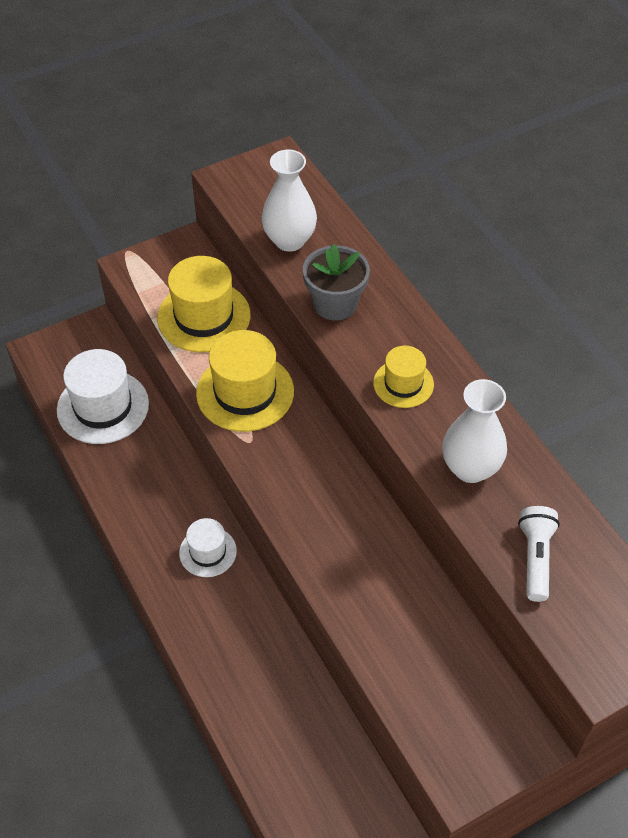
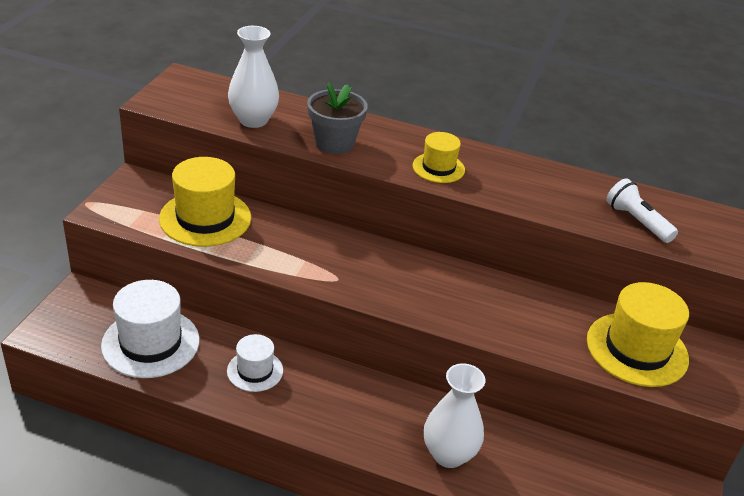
camera: 45 degrees left, 15 degrees down
white hat [179,518,237,577] -> white hat moved to [227,334,283,392]
yellow hat [196,330,294,432] -> yellow hat moved to [587,282,689,387]
white vase [442,379,507,483] -> white vase moved to [424,363,486,468]

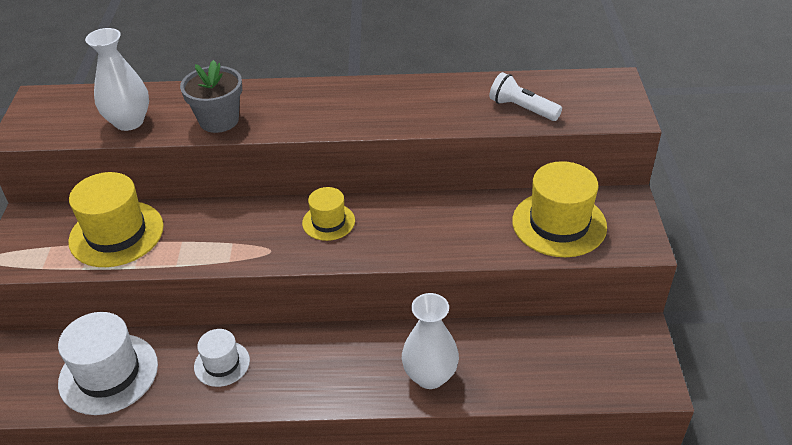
camera: 15 degrees left, 5 degrees up
yellow hat [412,132,465,183] -> yellow hat moved to [302,187,355,241]

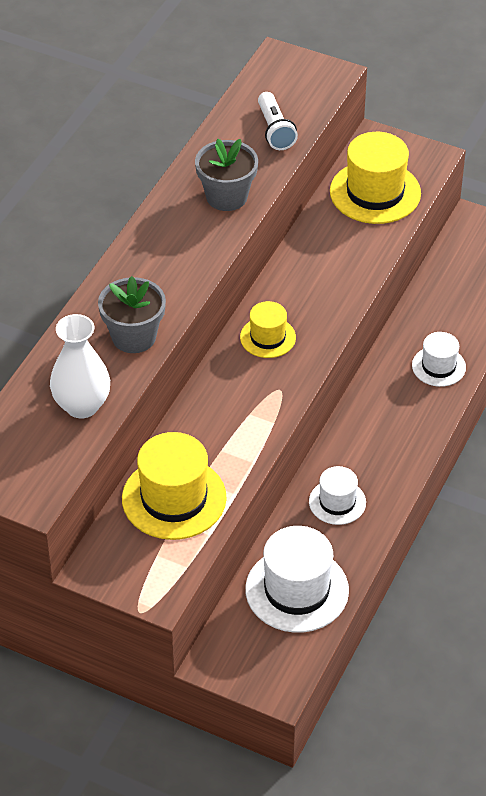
camera: 65 degrees left, 5 degrees up
white vase [402,293,459,389] -> white hat [412,332,466,387]
white flashlight [489,72,562,121] -> white flashlight turned 75 degrees counterclockwise [258,92,298,150]
none -> grey flower pot [195,138,258,211]

